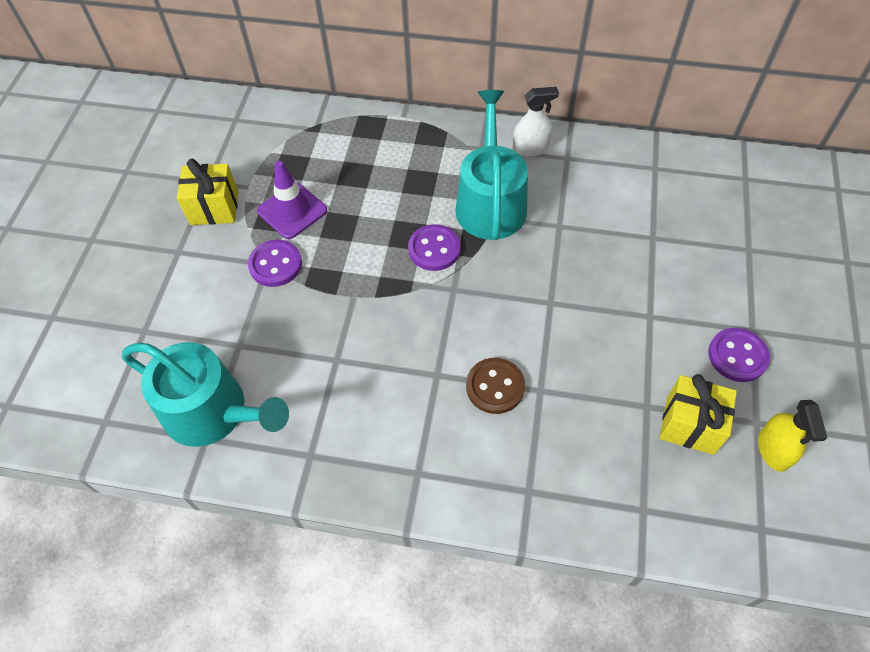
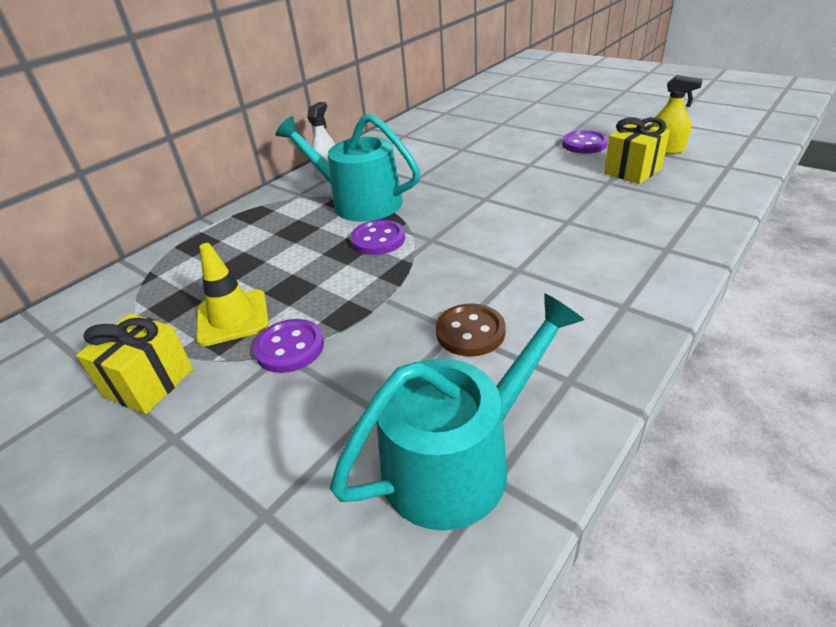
camera: 60 degrees left, 20 degrees down
purple traffic cone [257,161,327,239] -> yellow traffic cone [196,243,269,346]
brown button [466,358,525,414] -> brown button moved to [436,304,506,356]

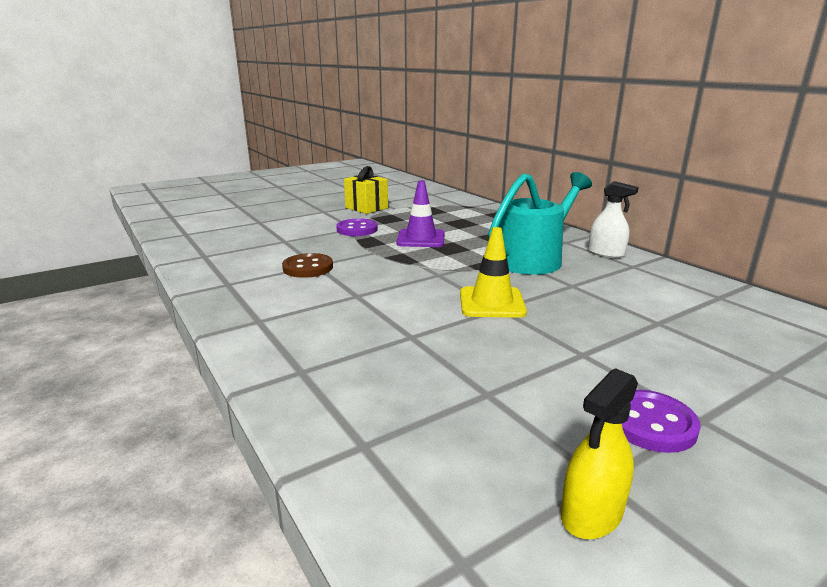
camera: 105 degrees right, 15 degrees down
yellow traffic cone [196,243,269,346] -> yellow traffic cone moved to [460,227,527,318]
turquoise watering can [330,293,584,531] -> none
purple button [350,220,405,255] -> none
yellow gift [604,117,670,184] -> none
none -> purple traffic cone [396,181,444,247]

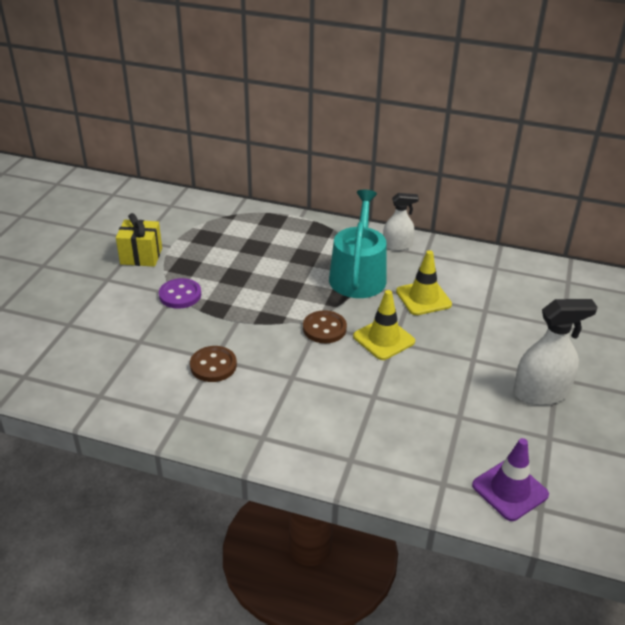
camera: 40 degrees left, 15 degrees up
purple traffic cone [396,181,444,247] -> purple traffic cone moved to [472,438,549,521]
yellow spray bottle [561,368,638,539] -> none
purple button [622,389,701,453] -> white spray bottle [513,299,598,405]
none -> brown button [303,310,347,343]
none -> yellow traffic cone [396,250,452,315]

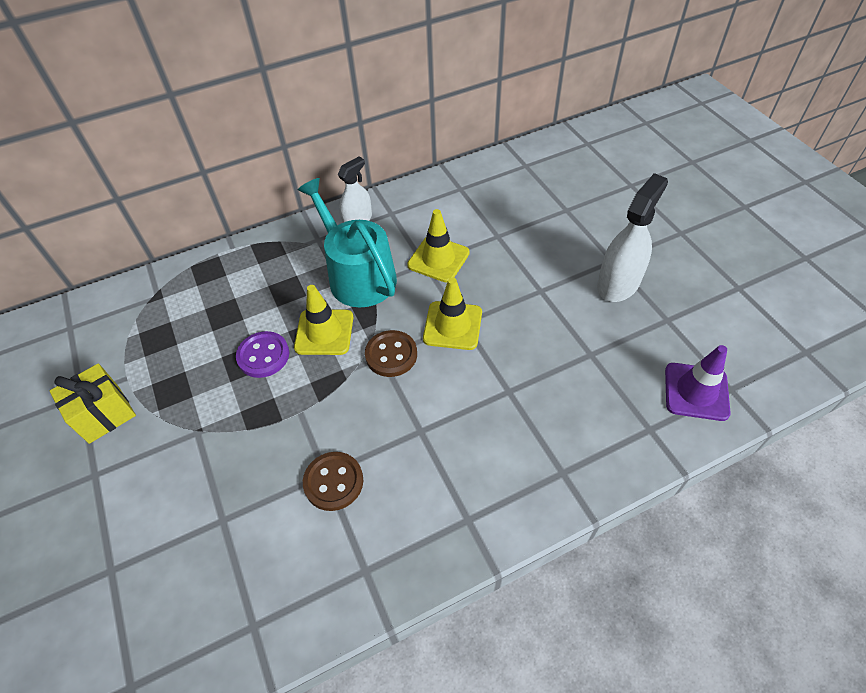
camera: 40 degrees left, 15 degrees up
purple button [159,278,201,309] -> purple button moved to [236,331,289,378]
none -> yellow traffic cone [294,285,353,355]

